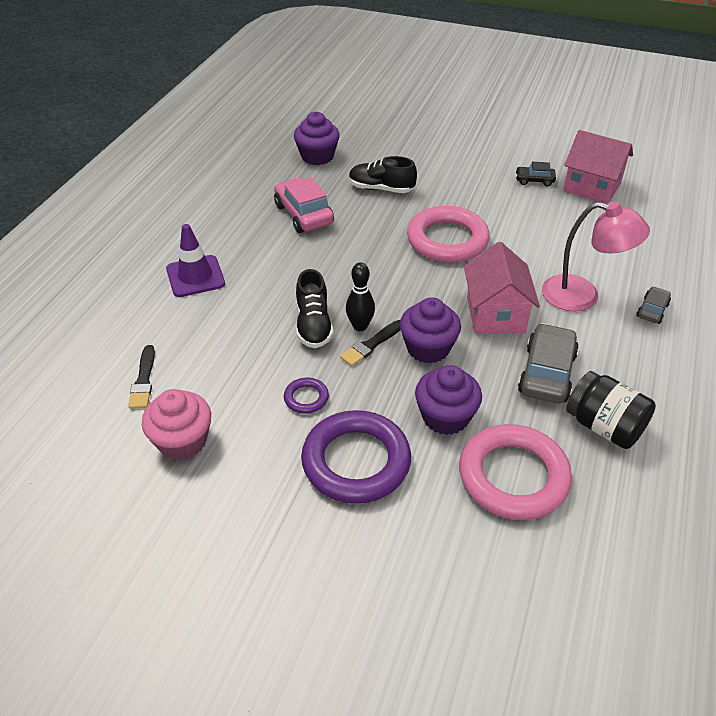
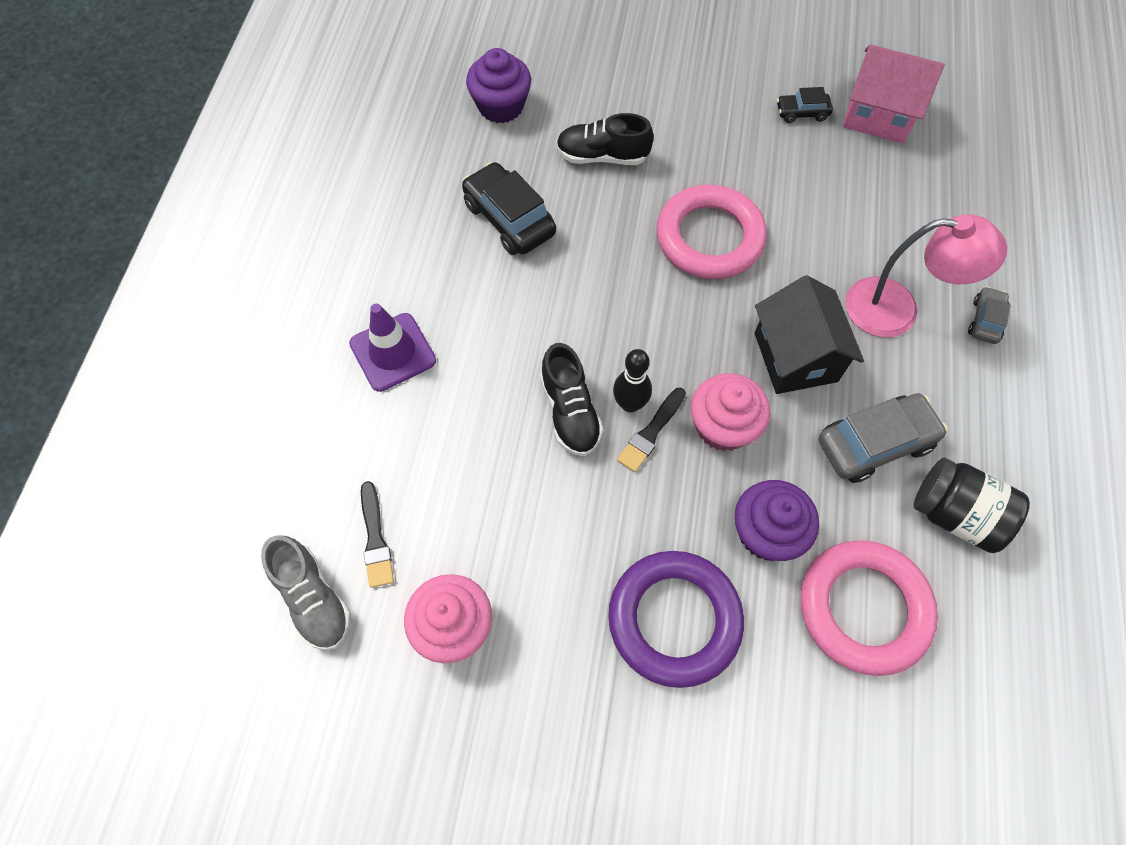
camera: 10 degrees left, 20 degrees up
pink car [274,178,334,233] -> black car [462,162,556,255]
purple ring [284,378,329,414] -> none
purple cupcake [400,297,461,363] -> pink cupcake [691,373,770,451]
pink house [464,242,540,334] -> black house [755,275,864,394]
grey car [518,323,579,403] -> grey car turned 60 degrees clockwise [819,393,948,483]
none -> grey shoe [261,535,351,650]

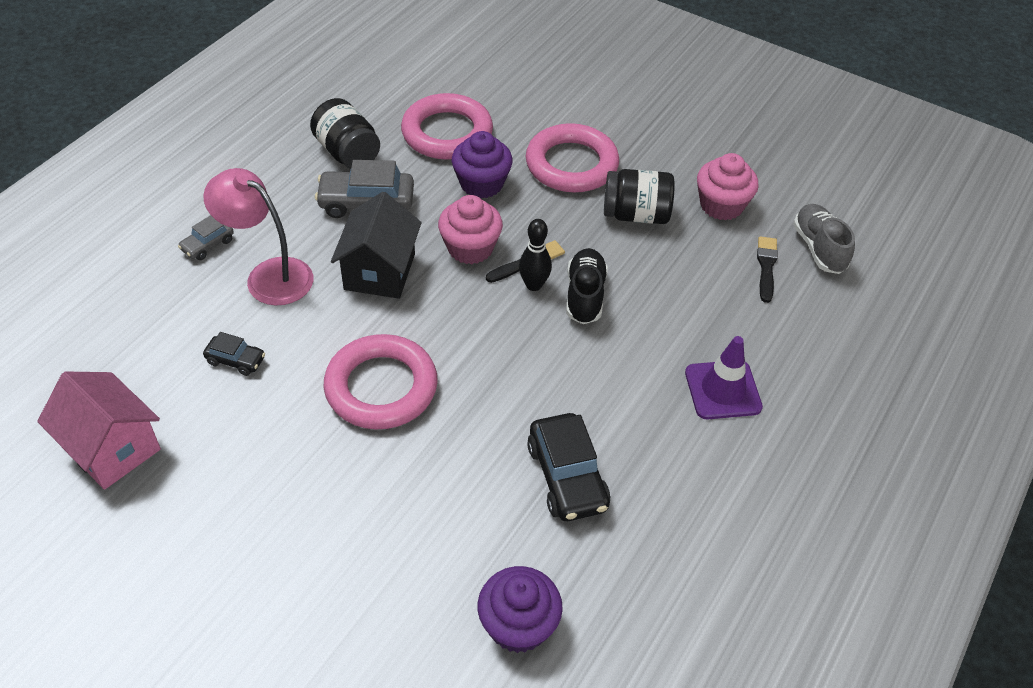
camera: 160 degrees left, 15 degrees down
black shoe [556,113,654,165] -> none
purple ring [608,551,744,688] -> pink ring [526,123,619,192]
black car [777,87,833,123] -> black car moved to [203,332,265,376]
none -> black jar [604,169,675,224]

